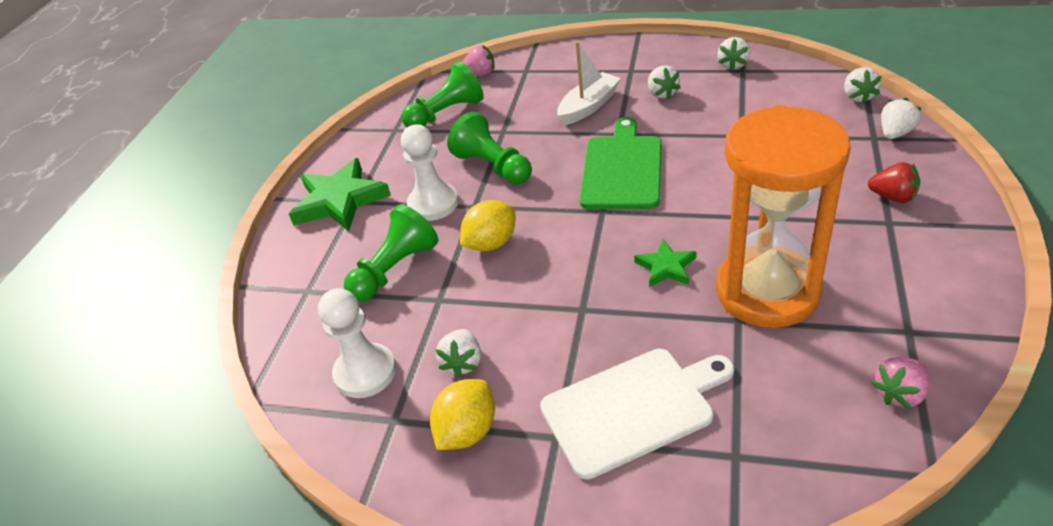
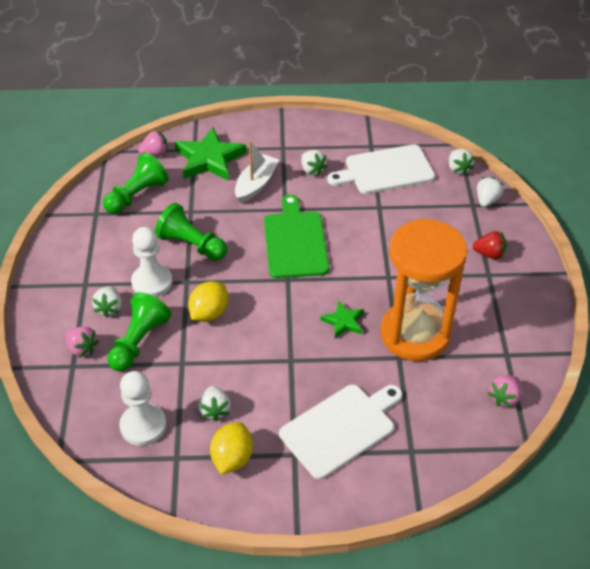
camera: 20 degrees left, 5 degrees up
green star [289,158,391,232] -> green star moved to [175,127,247,181]
white strawberry [718,37,750,71] -> white strawberry moved to [92,286,122,317]
none -> pink strawberry [65,326,99,358]
none -> white cutting board [327,144,435,194]

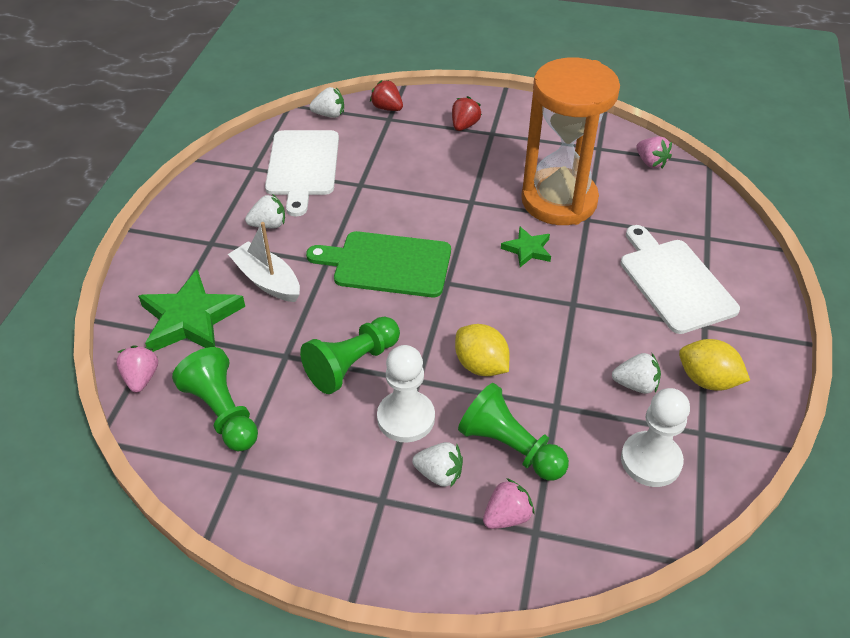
camera: 75 degrees left, 0 degrees up
white strawberry [477,177,504,207] -> red strawberry [370,80,403,111]

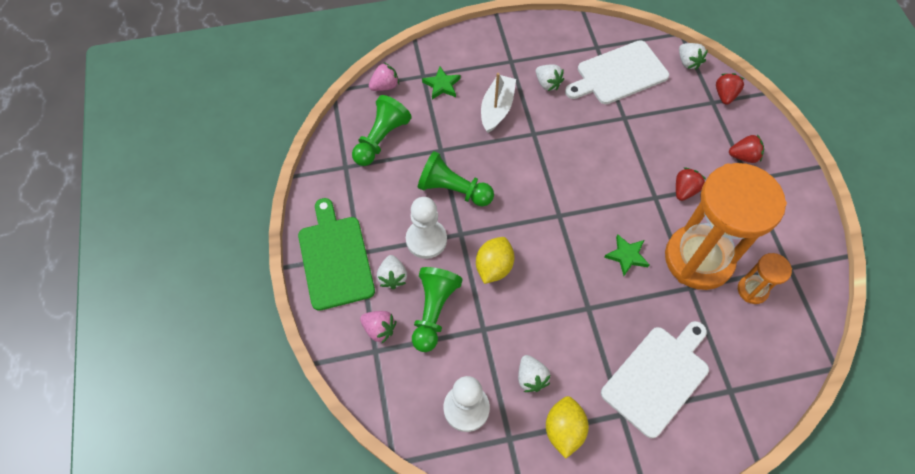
camera: 65 degrees right, 15 degrees up
green star [138,269,245,352] -> green star [422,67,461,99], size x0.53
green cutting board [306,231,451,297] -> green cutting board moved to [298,198,375,311]
pink strawberry [636,136,672,168] -> none
none -> red strawberry [676,167,706,201]
none -> orange hourglass [738,253,792,304]

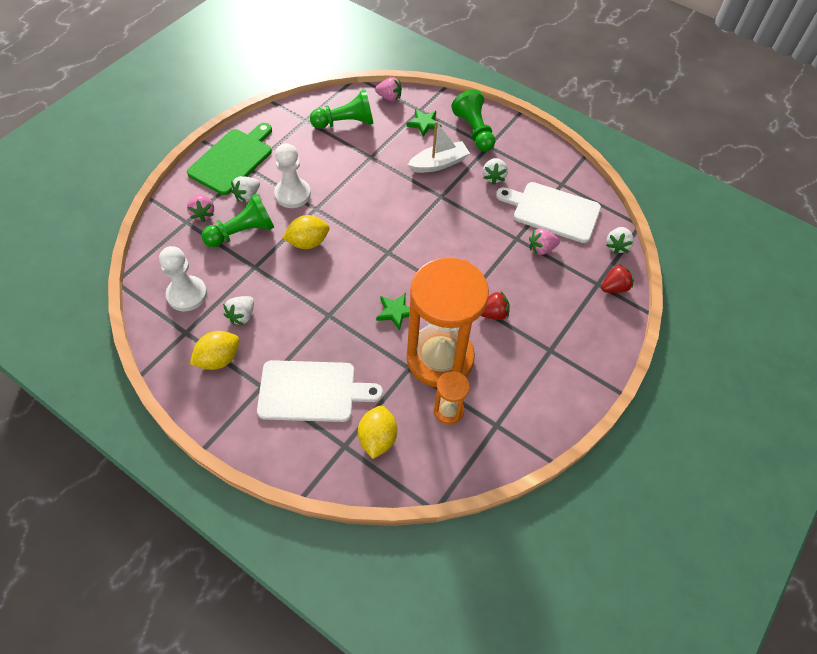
camera: 45 degrees right, 5 degrees down
green pawn [418,151,494,206] -> green pawn moved to [451,89,495,152]
red strawberry [729,134,764,163] -> none
none -> yellow lemon [358,406,397,459]
none -> pink strawberry [529,228,560,255]

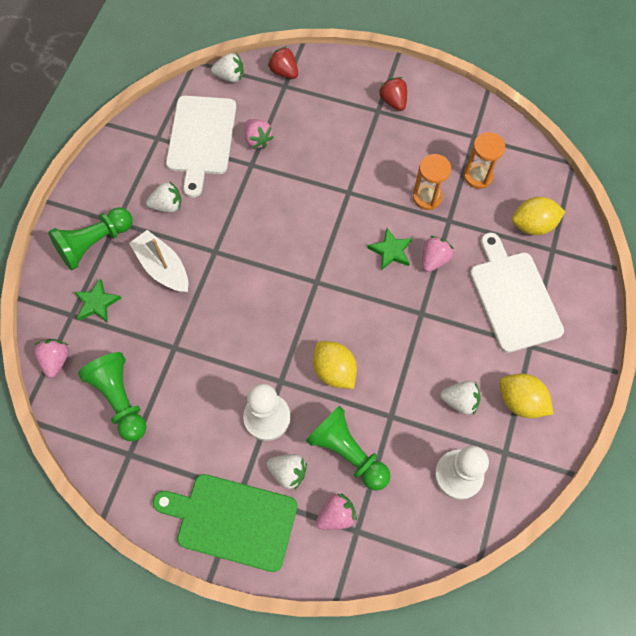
camera: 105 degrees left, 10 degrees up
orange hourglass [407,258,489,387] -> orange hourglass [413,154,451,210], size x0.44
red strawberry [481,291,510,320] -> red strawberry moved to [379,77,407,111]
none -> pink strawberry [422,236,454,272]

